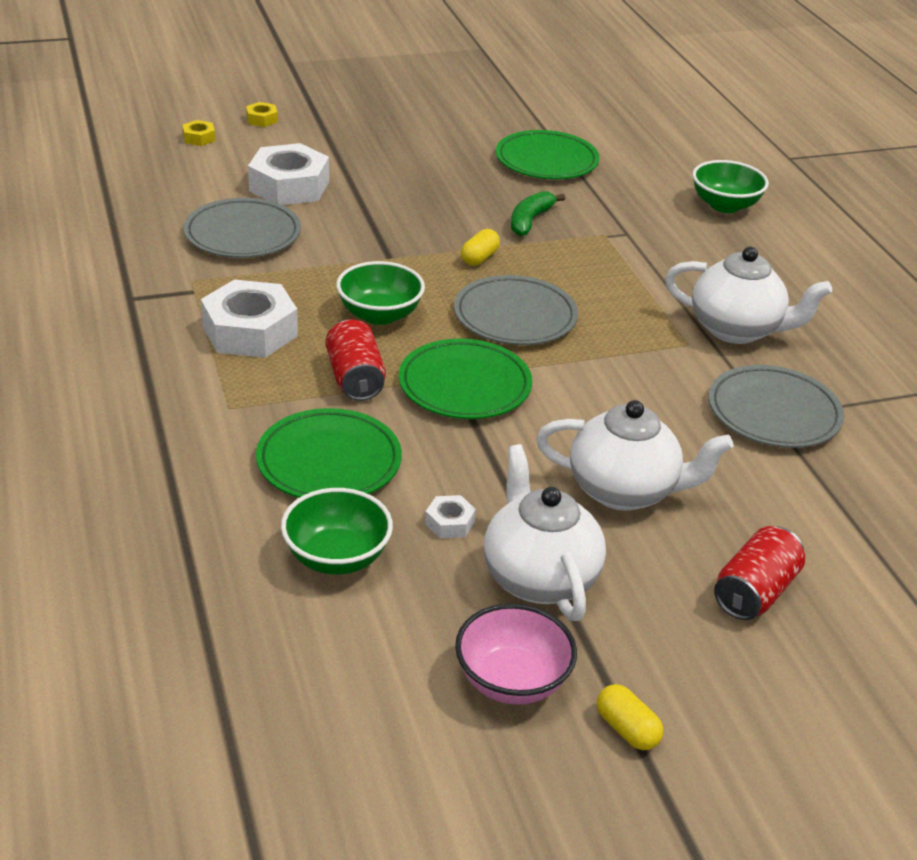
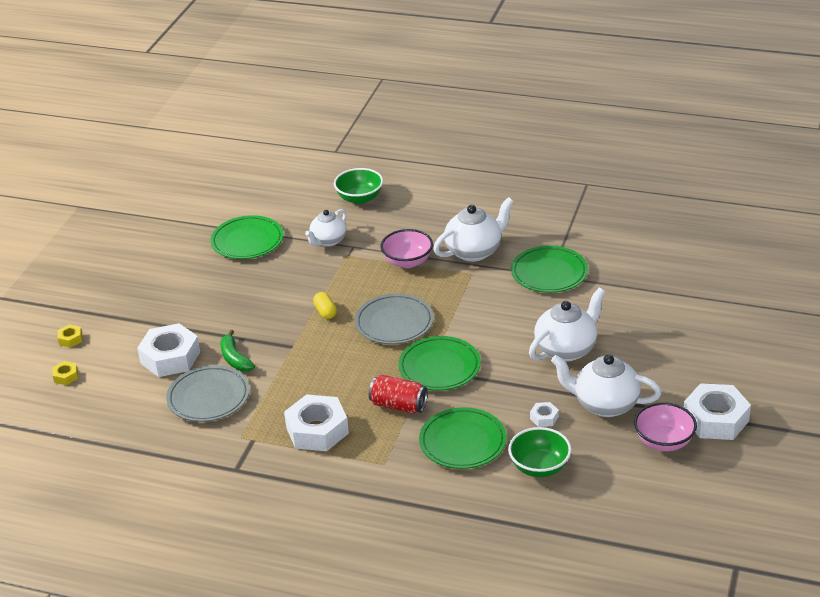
camera: 50 degrees left, 0 degrees up
green bowl [336,261,425,325] -> none
green banana [511,191,565,236] -> green banana moved to [220,330,255,371]
yellow capsule [597,684,663,750] -> white nut [684,383,751,440]
grey plate [709,365,844,448] -> green plate [511,246,588,293]
red can [714,526,805,620] -> none
none -> white teapot [305,209,347,247]
none -> pink bowl [380,229,433,268]

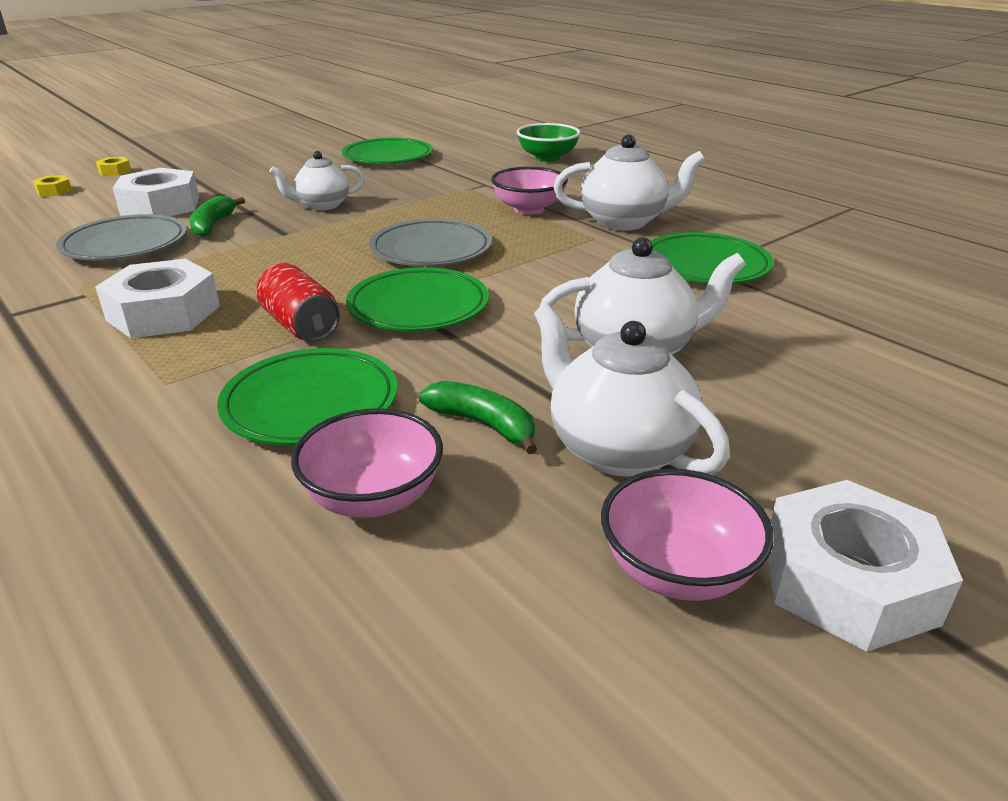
camera: 30 degrees right, 5 degrees down
white teapot [305,209,347,247] -> white teapot moved to [269,151,365,210]
yellow capsule [313,292,337,319] -> none
green bowl [508,427,572,477] -> pink bowl [291,408,443,518]
white nut [530,402,559,427] -> green banana [419,381,537,454]

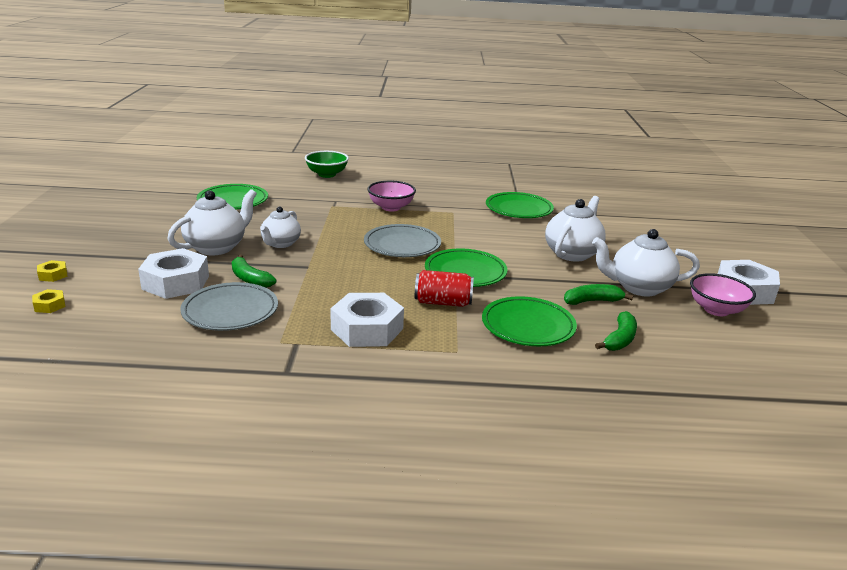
camera: 50 degrees left, 5 degrees down
pink bowl [291,408,443,518] -> green banana [595,311,637,351]
white teapot [553,134,705,231] -> white teapot moved to [167,189,257,255]

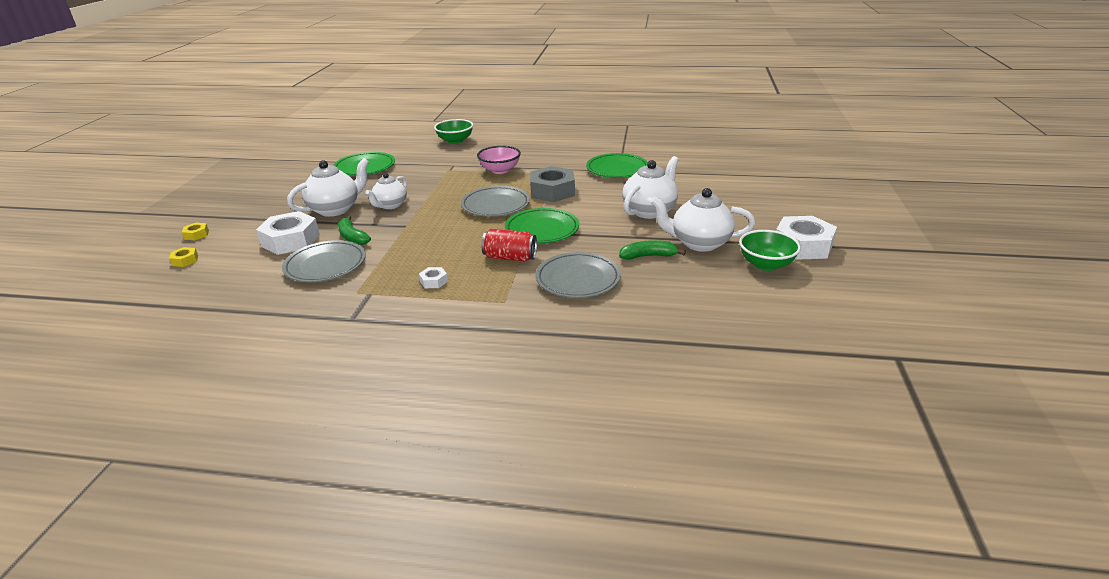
camera: 10 degrees right, 5 degrees up
white nut [330,293,404,347] -> white nut [419,267,448,288], size x0.44
green plate [482,296,577,346] -> grey plate [536,252,621,298]
green banana [595,311,637,351] -> none
pink bowl [690,273,756,316] -> green bowl [739,230,801,271]
none -> grey nut [530,166,575,202]

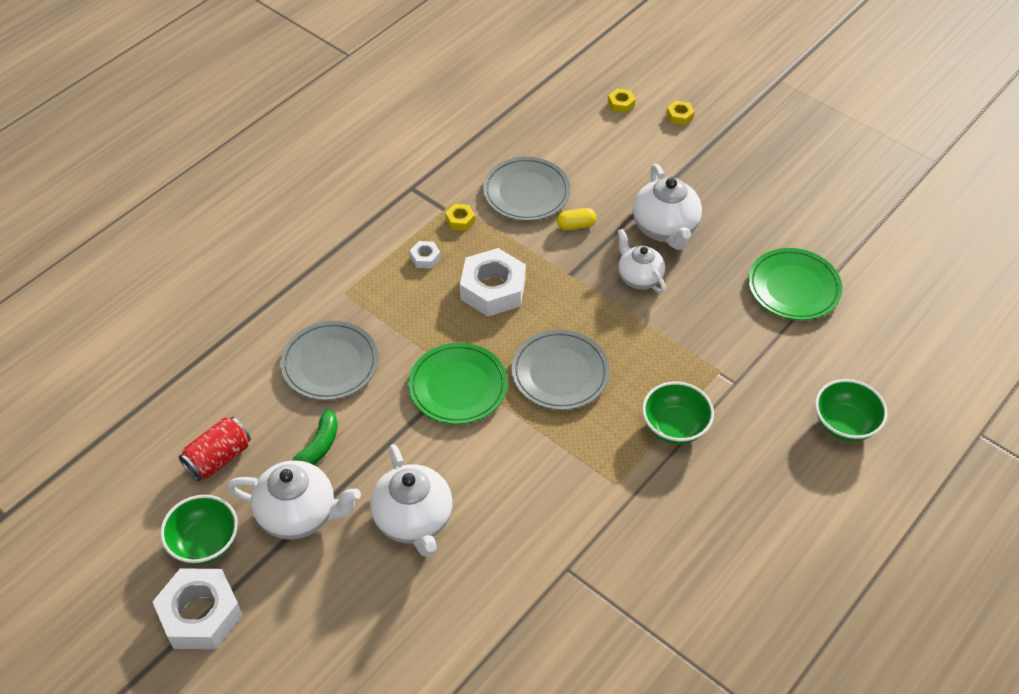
camera: 120 degrees right, 20 degrees up
white nut [256,211,320,255] -> white nut moved to [460,248,526,317]
green banana [338,216,371,245] -> yellow capsule [557,208,596,230]
pink bowl [477,146,521,174] -> green bowl [642,381,714,444]
red can [481,229,537,261] -> red can moved to [179,417,251,481]
grey nut [530,166,575,202] -> none
green plate [586,153,648,178] -> none
white teapot [651,188,755,252] -> white teapot turned 60 degrees clockwise [227,460,361,540]
none -> yellow nut [445,204,475,231]

